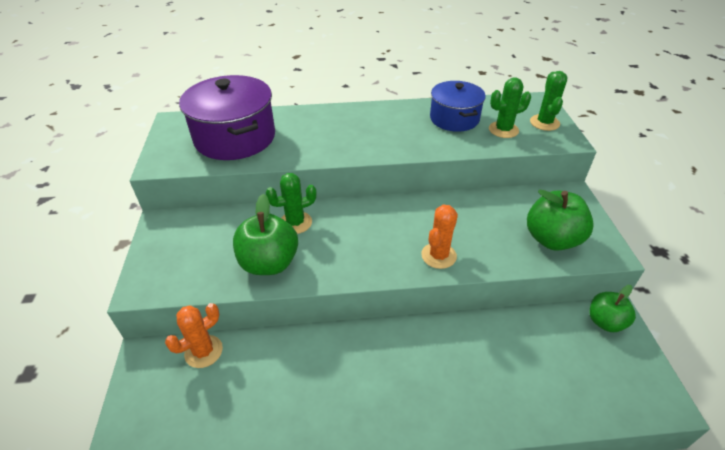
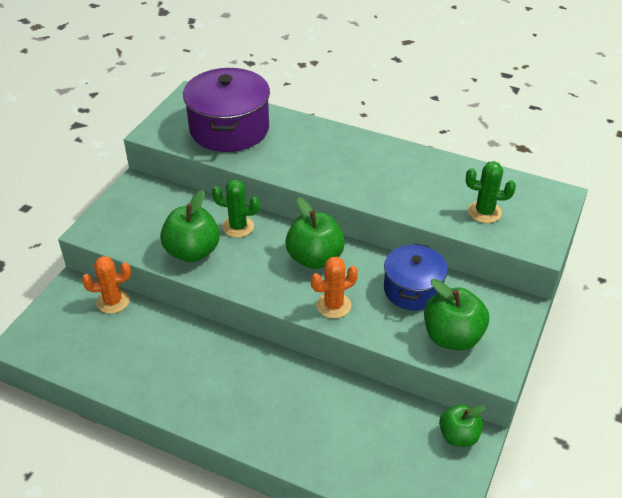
camera: 30 degrees right, 0 degrees up
blue pot [430,81,486,132] -> blue pot moved to [384,243,448,311]
green cactus [530,71,568,131] -> none
none -> green apple [285,197,345,269]

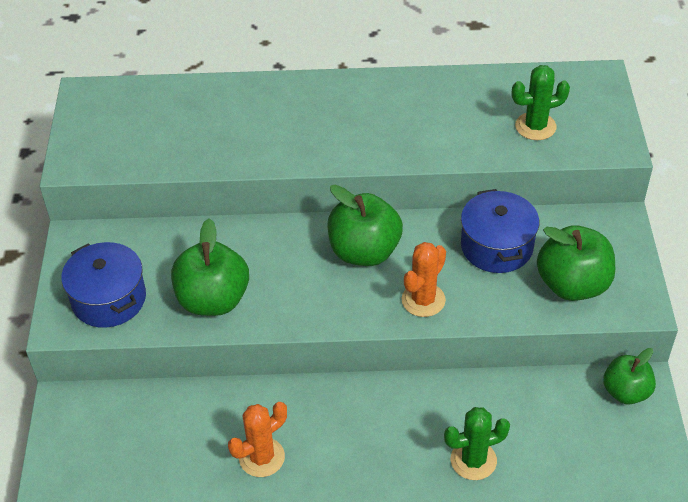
camera: 25 degrees left, 5 degrees up
orange cactus [82,256,131,314] -> orange cactus moved to [228,402,287,477]
purple pot [183,68,270,152] -> none
green cactus [212,179,260,238] -> green cactus moved to [444,407,510,480]
none -> blue pot [61,242,146,328]

